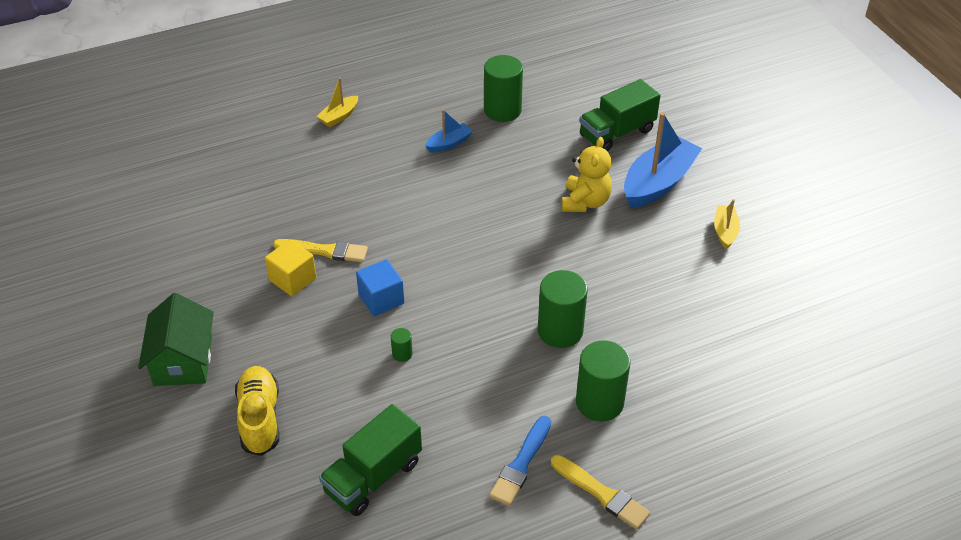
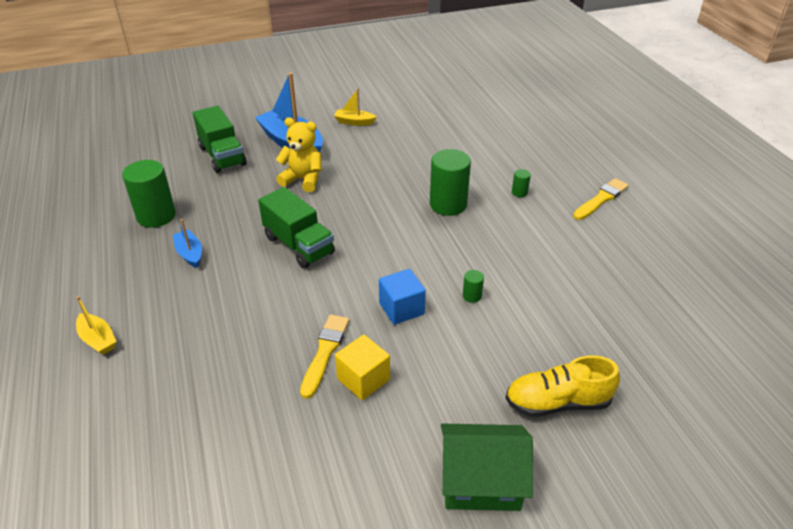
camera: 85 degrees left, 5 degrees down
green truck [319,404,422,516] -> green truck moved to [258,187,335,268]
blue brush [489,416,551,506] -> none
green cylinder [576,340,631,422] -> green cylinder [512,169,531,197], size x0.44

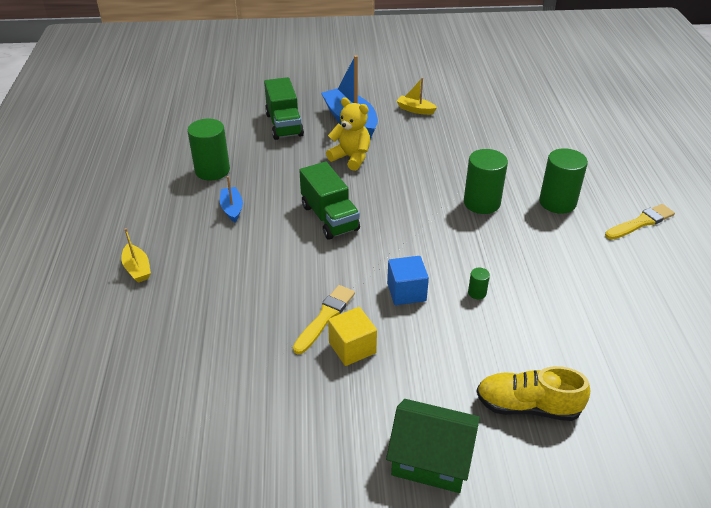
camera: 15 degrees right, 0 degrees up
green cylinder [512,169,531,197] -> green cylinder [539,148,588,214], size x2.28

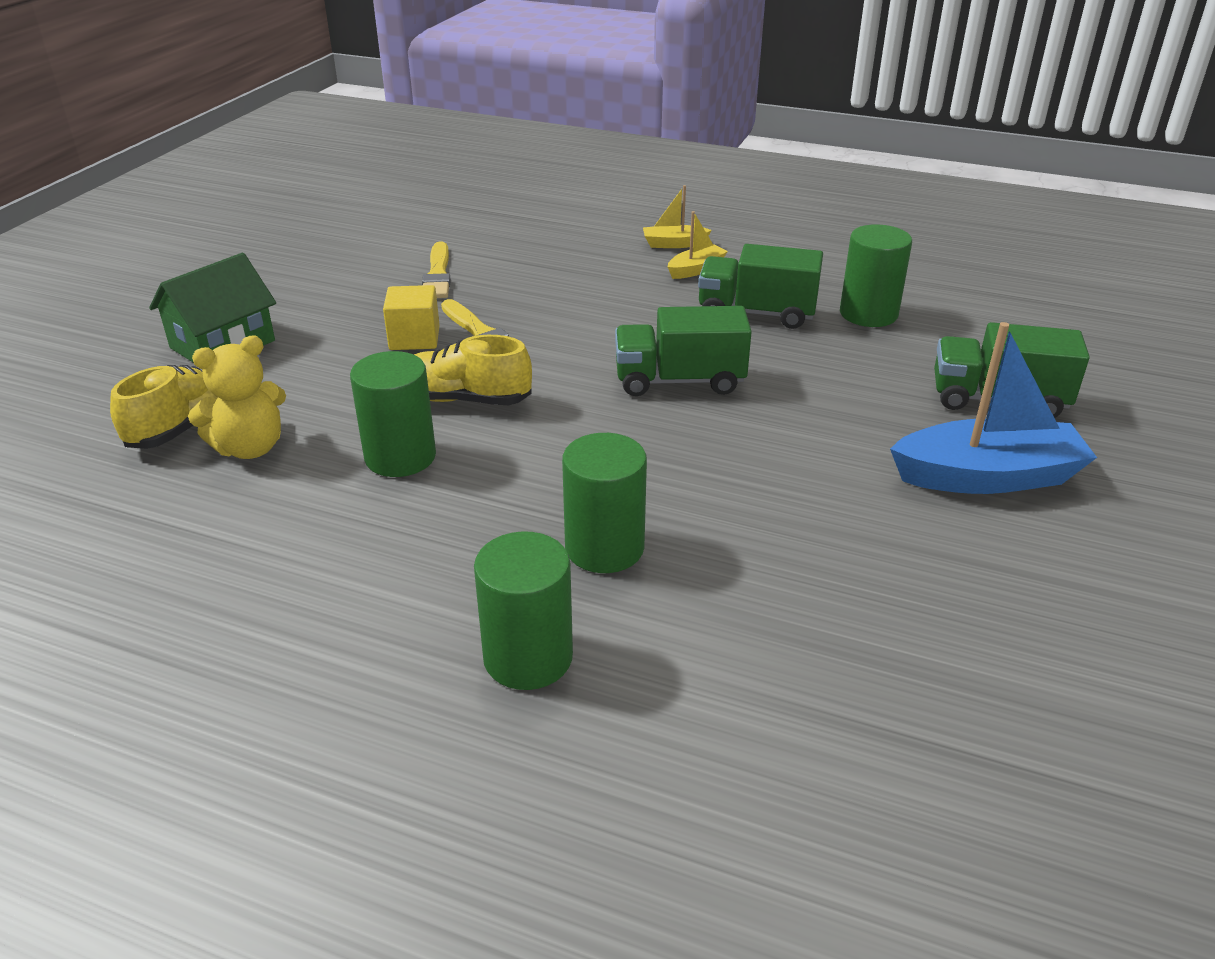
camera: 115 degrees right, 5 degrees down
blue boat [220,176,243,222] -> green truck [698,244,823,329]
yellow teddy bear [326,97,370,171] -> yellow teddy bear moved to [188,335,286,459]
blue cube [387,256,429,305] -> yellow shoe [414,335,532,405]
yellow boat [397,78,437,115] -> yellow boat moved to [668,211,728,279]
green cylinder [468,268,490,299] -> green cylinder [350,351,436,477], size x2.28
yellow brush [605,204,675,240] -> yellow brush moved to [422,242,451,298]

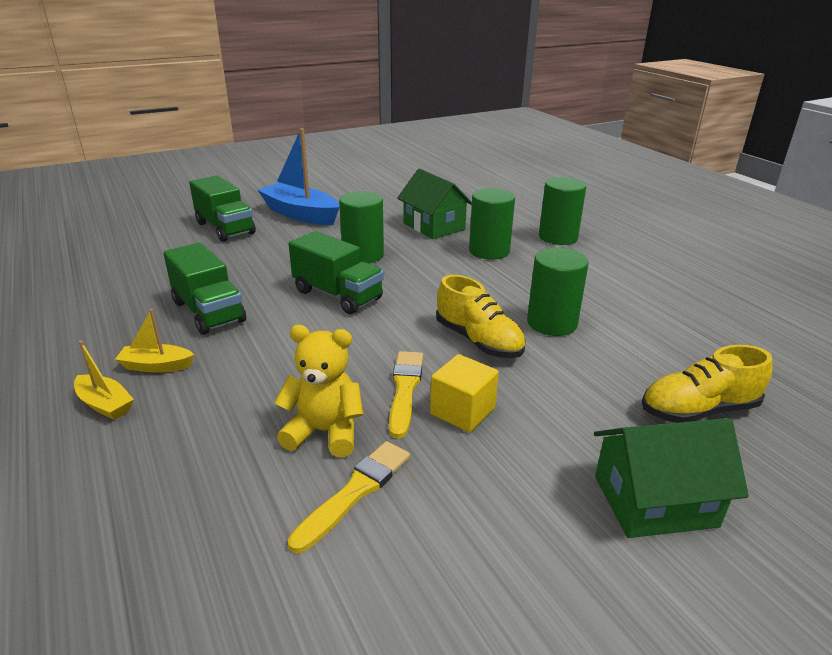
camera: 140 degrees left, 5 degrees down
yellow teddy bear [188,335,286,459] -> yellow teddy bear moved to [274,325,363,457]
green cylinder [840,224,912,327] -> green cylinder moved to [339,191,384,263]
none -> green house [397,169,472,239]

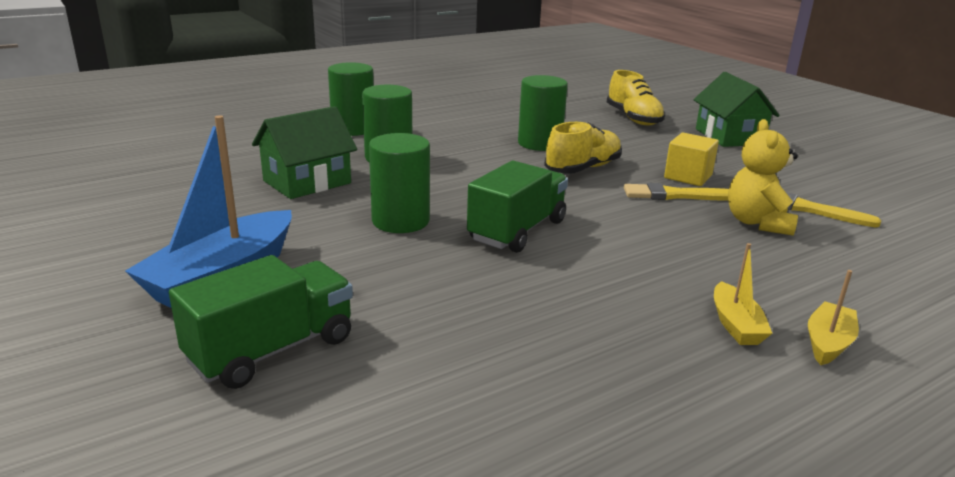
camera: 95 degrees left, 5 degrees down
green truck [163,242,246,335] -> none

